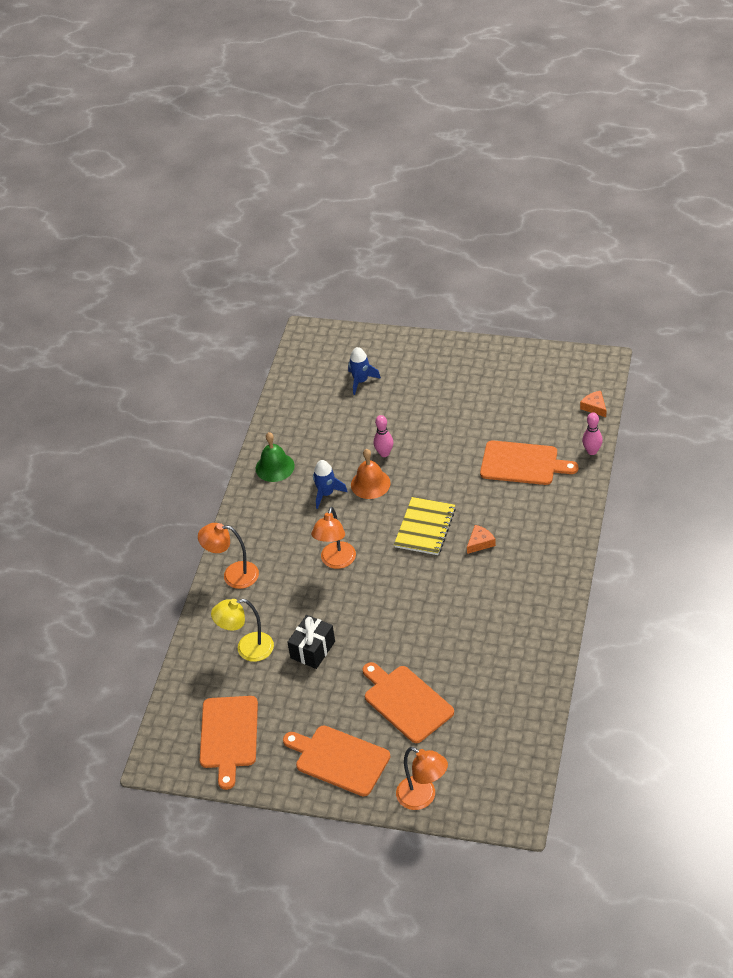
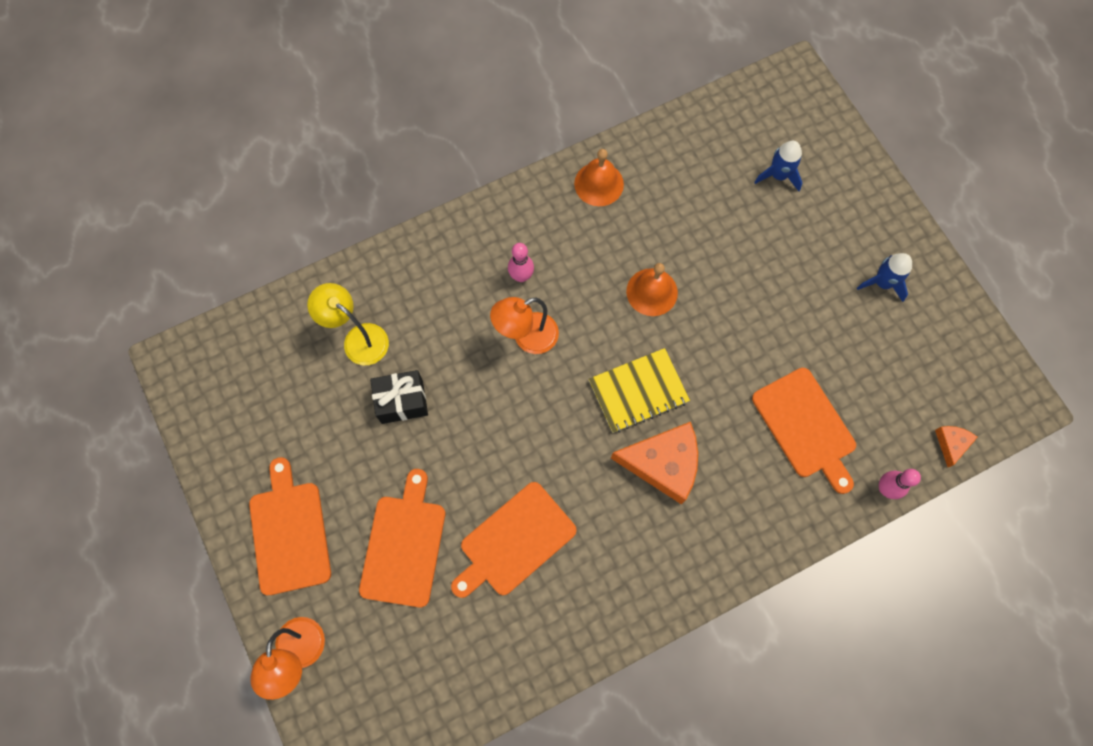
camera: 45 degrees right, 25 degrees up
orange lamp [198,523,259,589] -> none
orange cutting board [200,696,258,790] -> orange cutting board moved to [451,482,577,598]
green bell [256,432,295,482] -> orange bell [574,149,624,206]
blue rocket [313,460,348,509] -> blue rocket moved to [857,253,912,302]
pink bowling pin [374,415,393,457] -> pink bowling pin moved to [508,243,534,282]
orange cheese [467,525,496,554] -> orange cheese [611,422,698,505], size x2.10

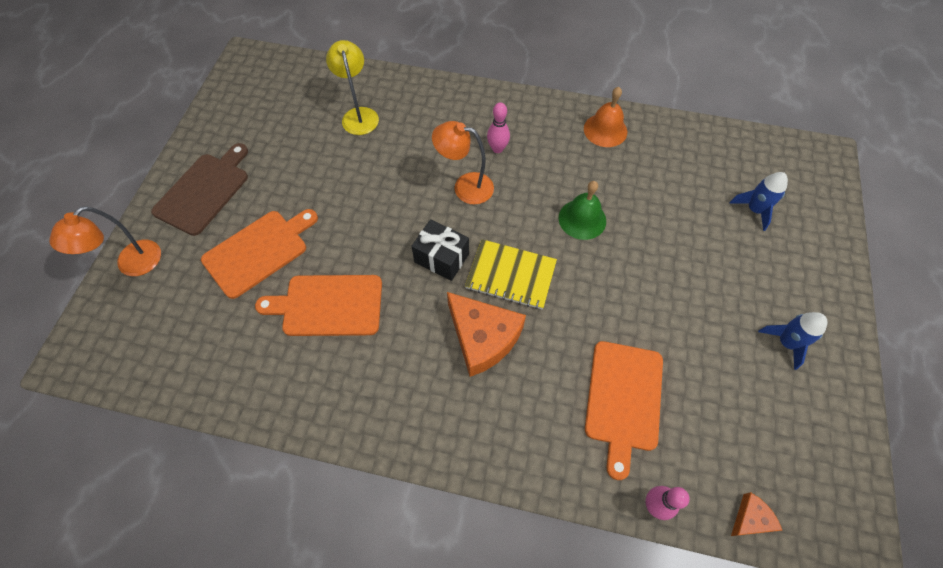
camera: 40 degrees right, 10 degrees down
orange cutting board [249,457,331,595] -> brown cutting board [151,143,248,236]
black gift [370,370,428,424] -> black gift moved to [411,219,469,281]
orange bell [626,263,678,316] -> green bell [559,181,606,240]

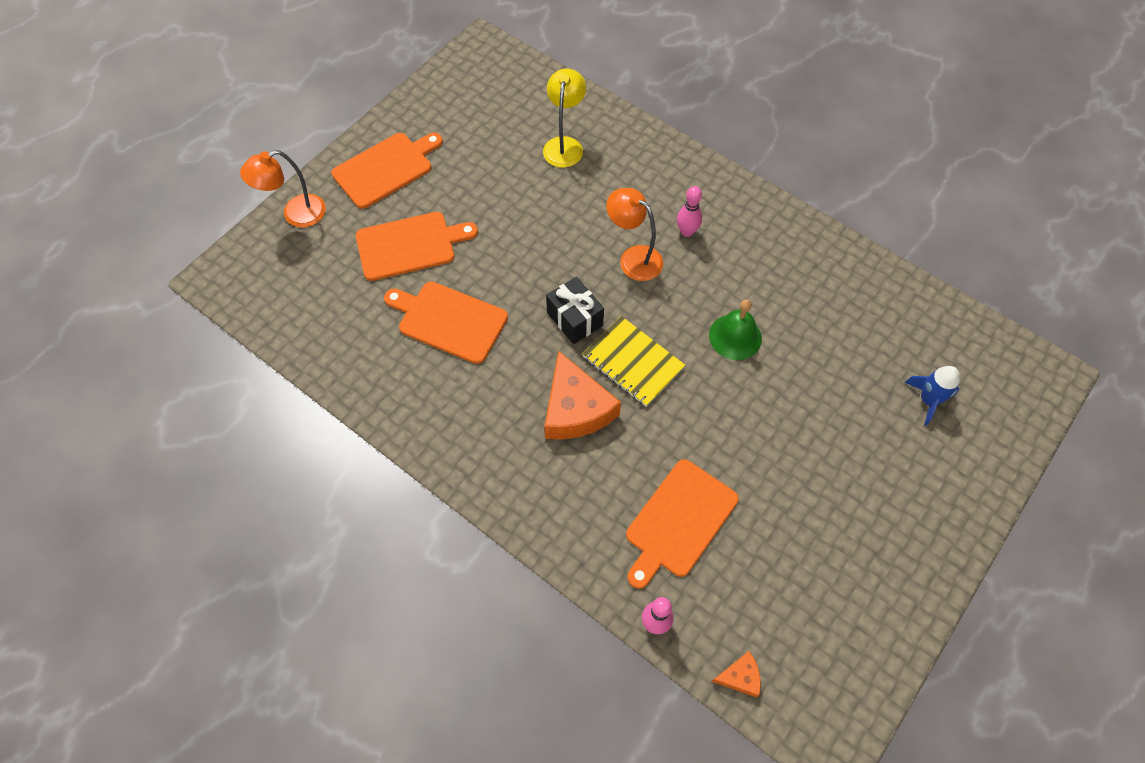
camera: 25 degrees right, 0 degrees up
brown cutting board [151,143,248,236] -> orange cutting board [332,133,443,209]
orange bell [584,87,627,147] -> none
blue rocket [758,312,827,370] -> none

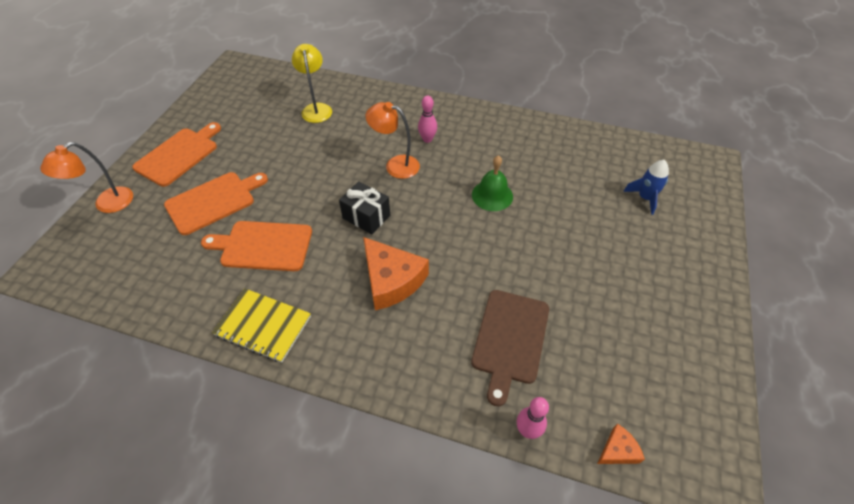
camera: 20 degrees left, 10 degrees down
yellow notebook [583,316,685,407] -> yellow notebook moved to [212,289,311,363]
orange cutting board [626,459,739,589] -> brown cutting board [471,290,549,406]

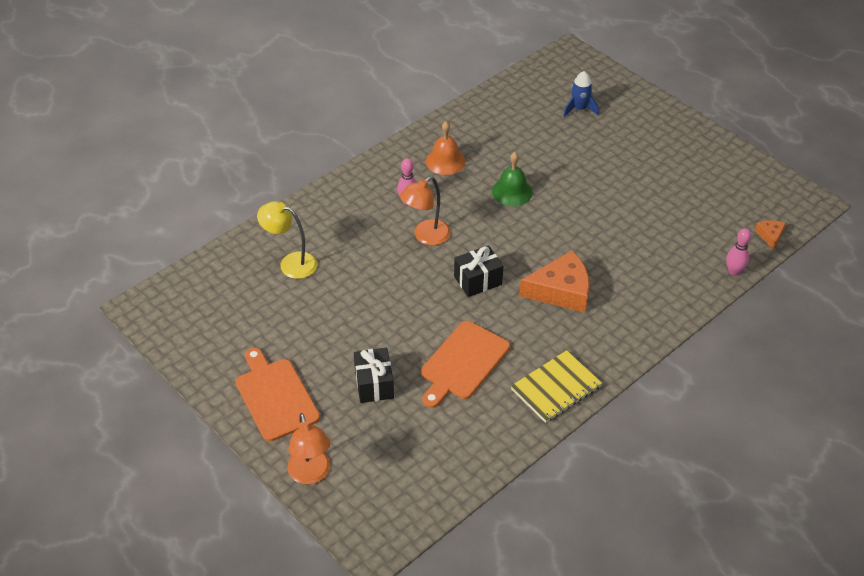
camera: 60 degrees left, 5 degrees down
orange cutting board [164,172,268,235] -> black gift [354,348,394,403]
brown cutting board [471,290,549,406] -> none
none -> orange bell [426,121,465,175]

